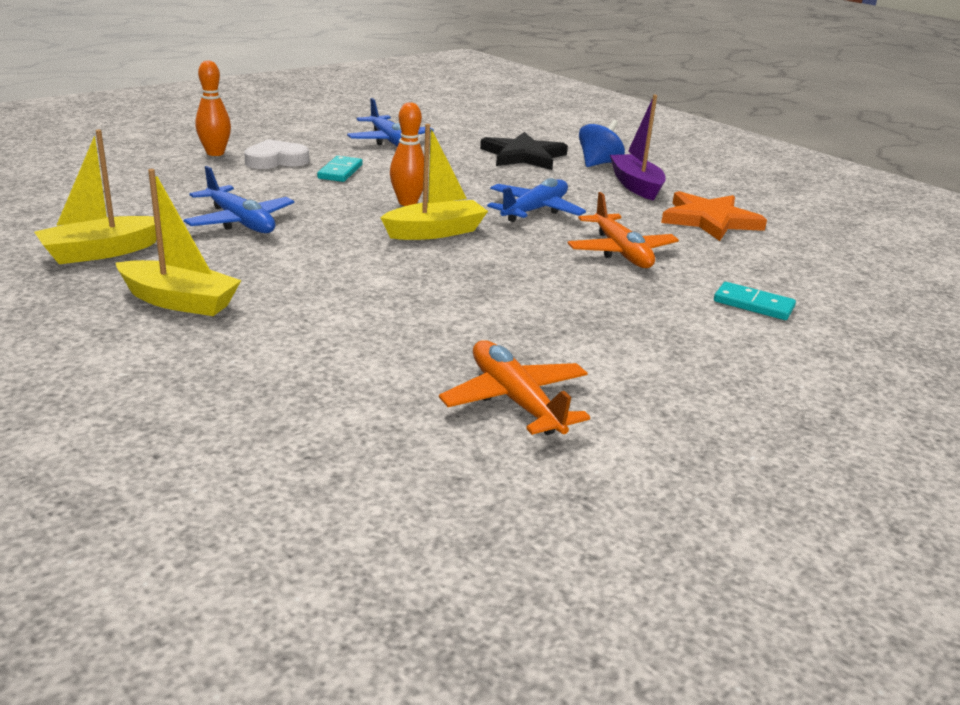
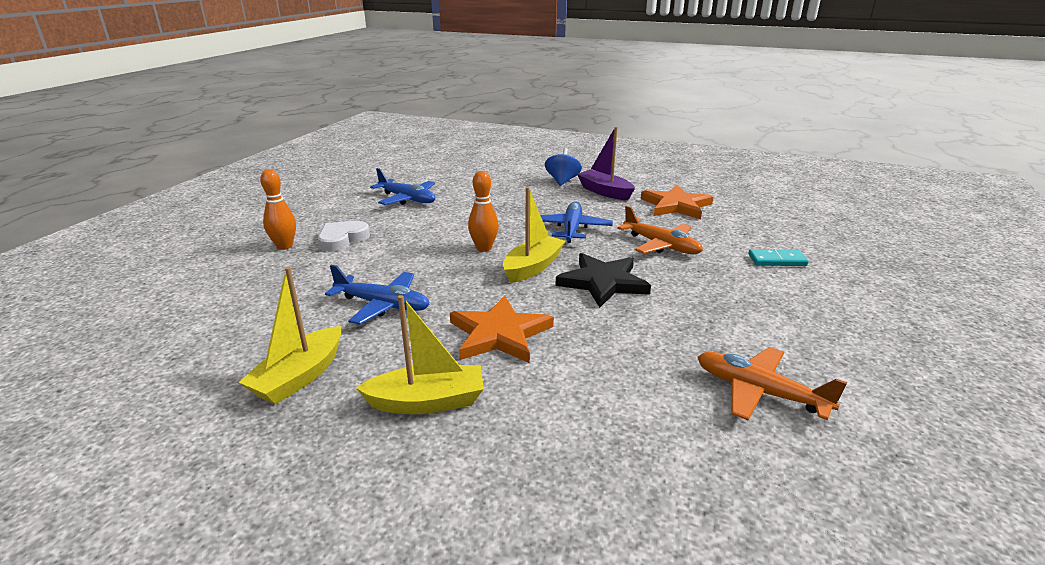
camera: 25 degrees left, 0 degrees up
turquoise domino [317,156,362,182] -> none
black star [480,132,568,170] -> black star moved to [555,253,651,308]
none -> orange star [450,295,554,363]

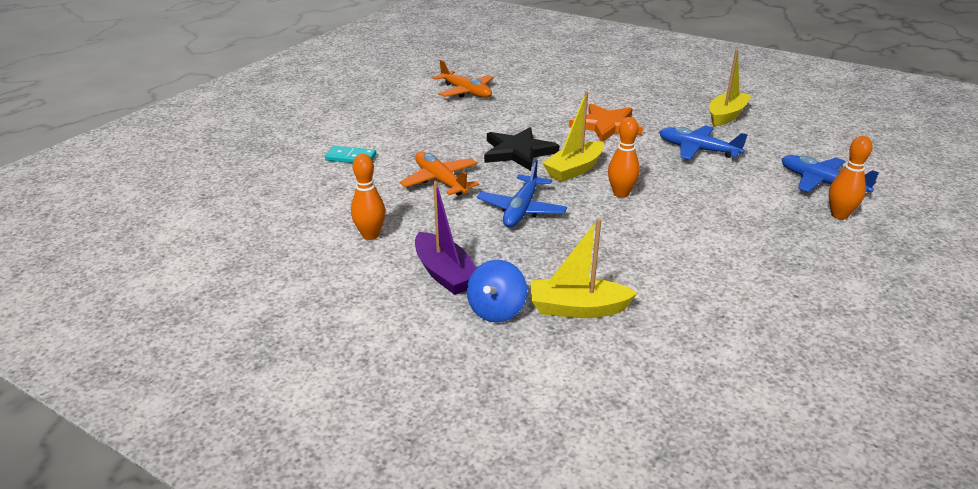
camera: 170 degrees left, 5 degrees up
white heart [318,221,370,252] -> none
yellow boat [356,295,484,414] -> yellow boat moved to [531,218,637,318]
blue plane [370,168,435,205] -> blue plane moved to [782,155,879,192]
orange star [641,185,713,219] -> orange bowling pin [351,154,386,240]

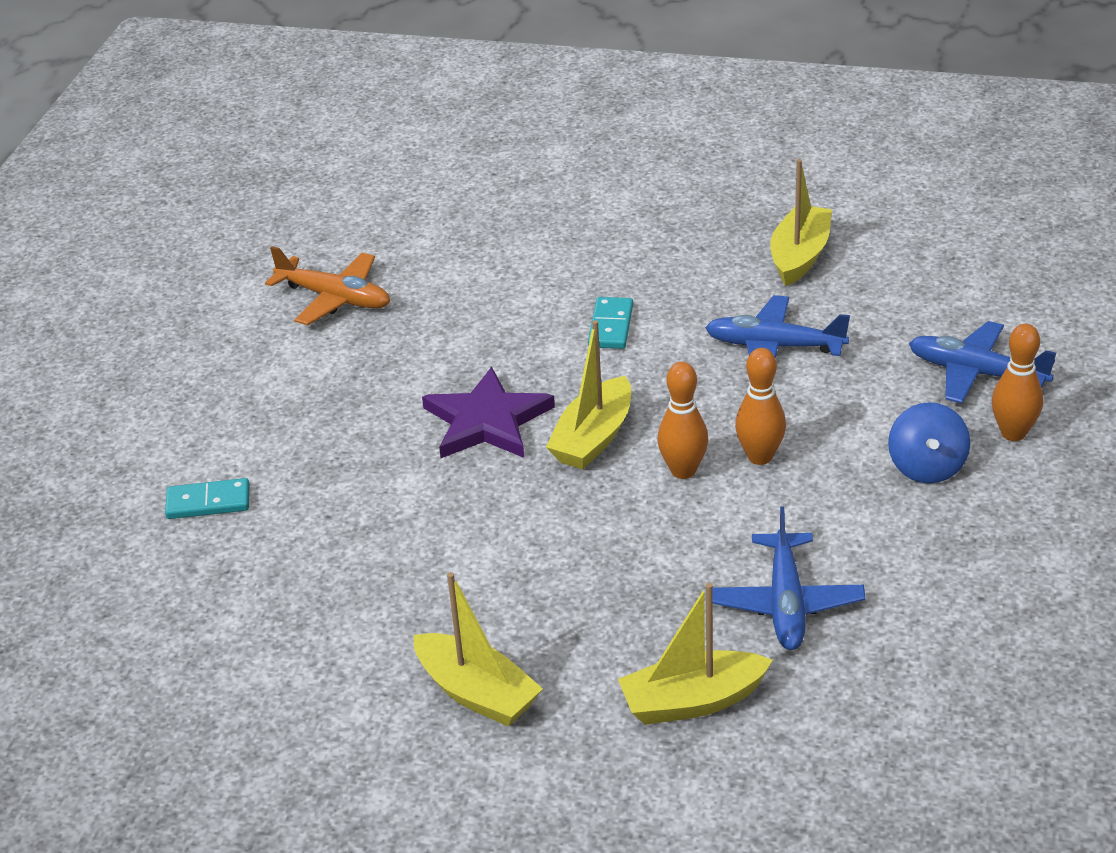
camera: 15 degrees left, 5 degrees up
orange bowling pin [351,154,386,240] -> orange bowling pin moved to [735,348,786,465]
orange plane [400,152,479,196] -> none
purple boat [415,181,476,295] -> yellow boat [414,572,543,727]
blue spinning top [467,260,527,323] -> blue spinning top moved to [888,402,970,484]
blue plane [477,160,567,228] -> blue plane moved to [712,506,866,650]
black star [484,127,560,171] -> purple star [422,367,555,458]
orange star [569,104,643,142] -> turquoise domino [588,297,633,349]

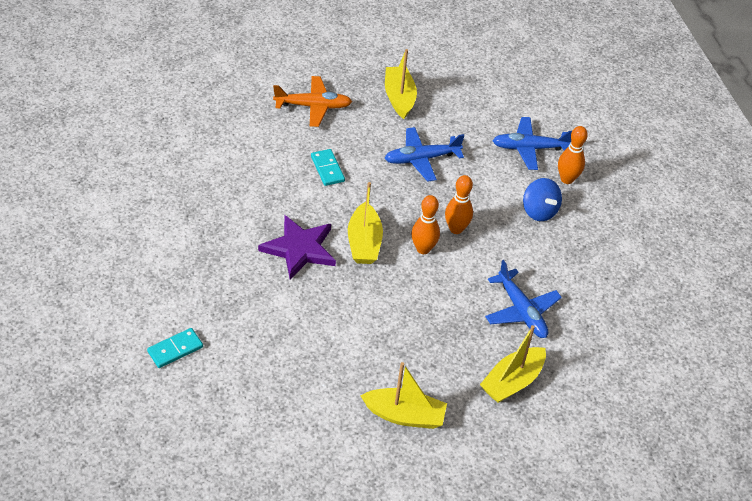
camera: 35 degrees left, 10 degrees up
orange plane [265,246,390,325] -> orange plane moved to [273,76,352,127]

